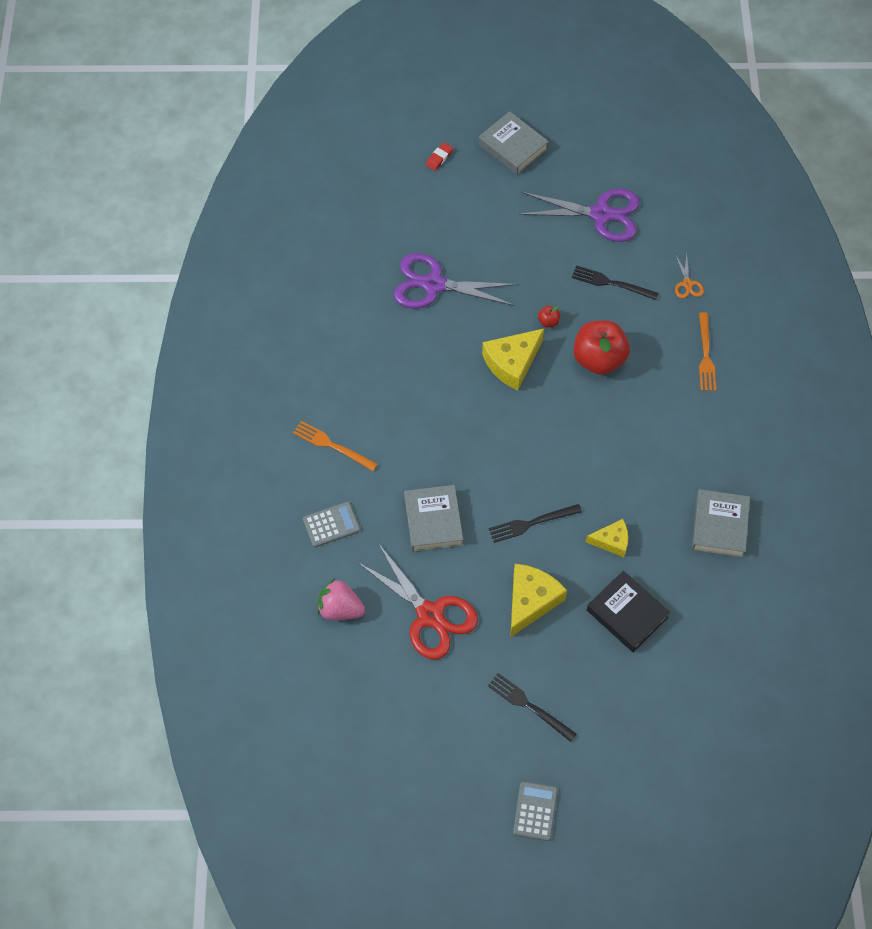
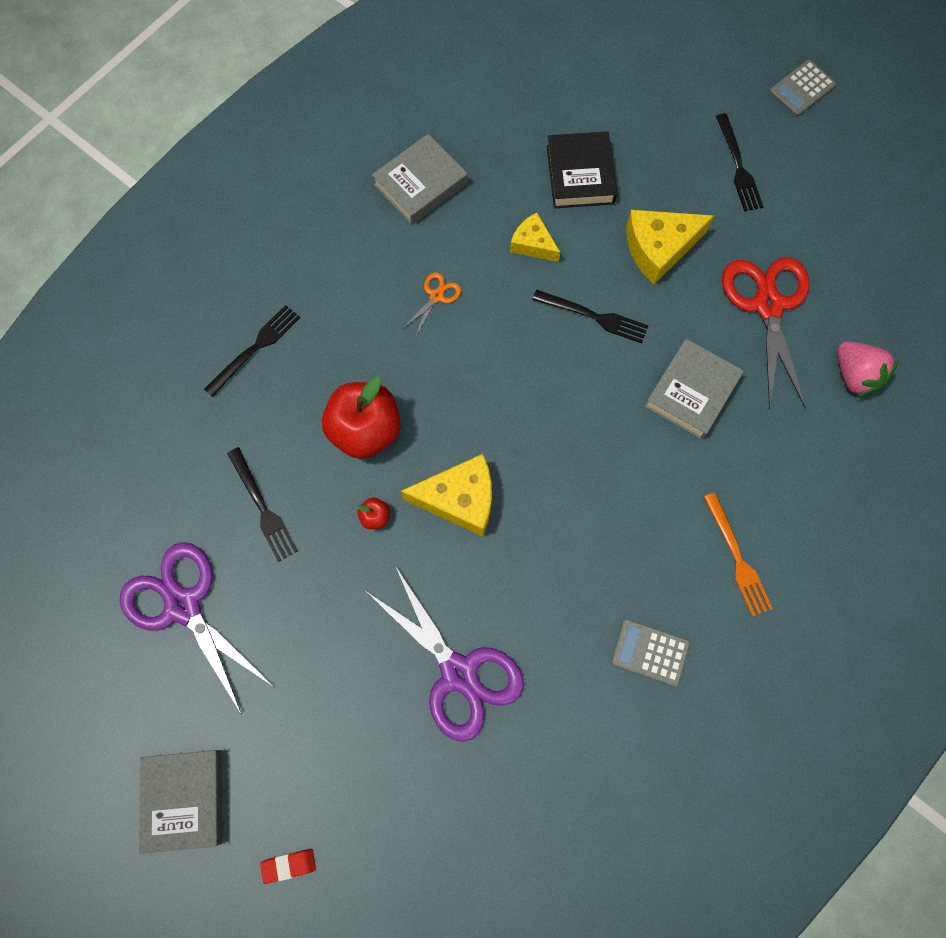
camera: 140 degrees left, 10 degrees up
grey calculator [303,502,360,547] -> grey calculator moved to [611,619,690,687]
orange scissors [675,253,704,298] -> orange scissors moved to [403,272,461,338]
orange fork [699,312,716,391] -> black fork [204,305,301,397]

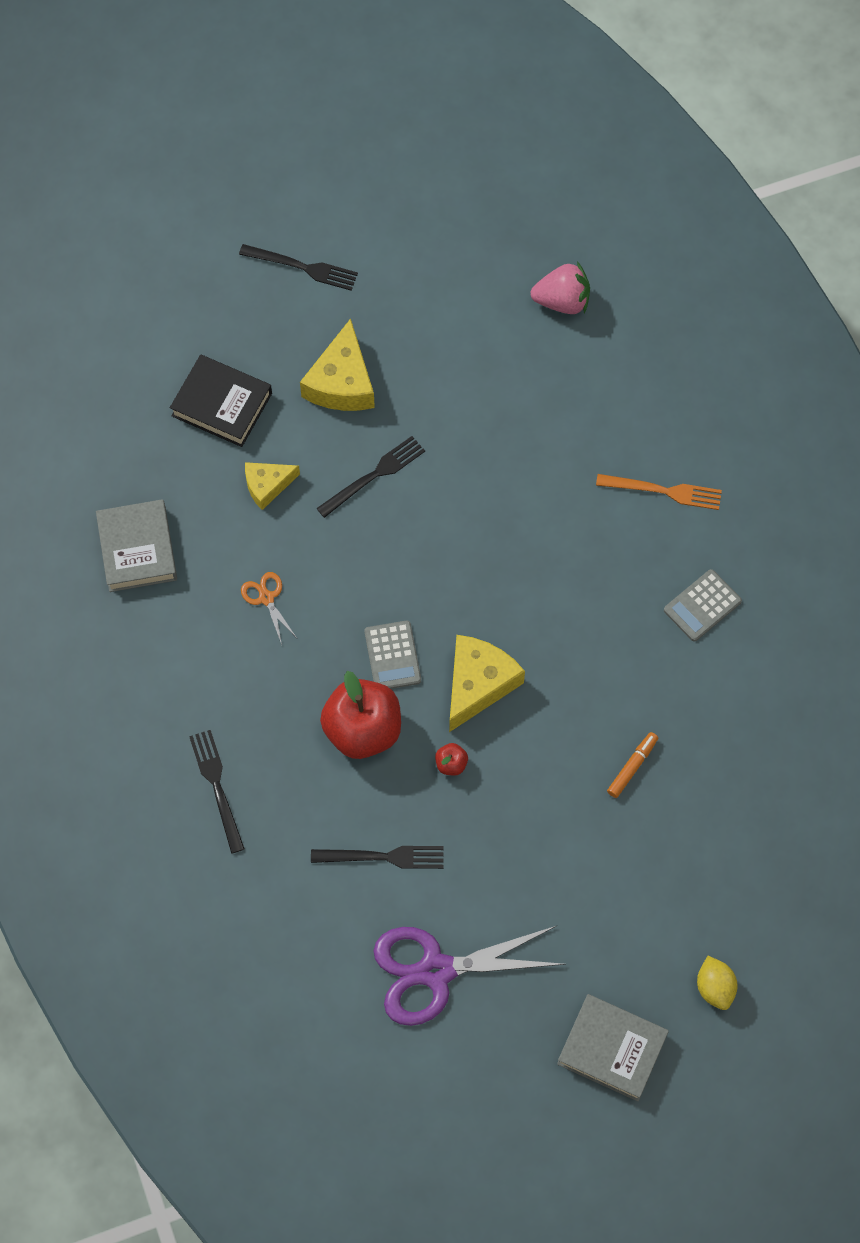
camera: 60 degrees left, 5 degrees down
red eraser [260,849,316,884] -> yellow lemon [697,956,737,1010]
purple scissors [366,567,524,742] -> orange marker [607,732,658,798]
grey book [644,339,744,440] -> none
red scissors [722,257,809,410] -> none
grey calculator [769,60,836,117] -> grey calculator moved to [364,620,421,689]

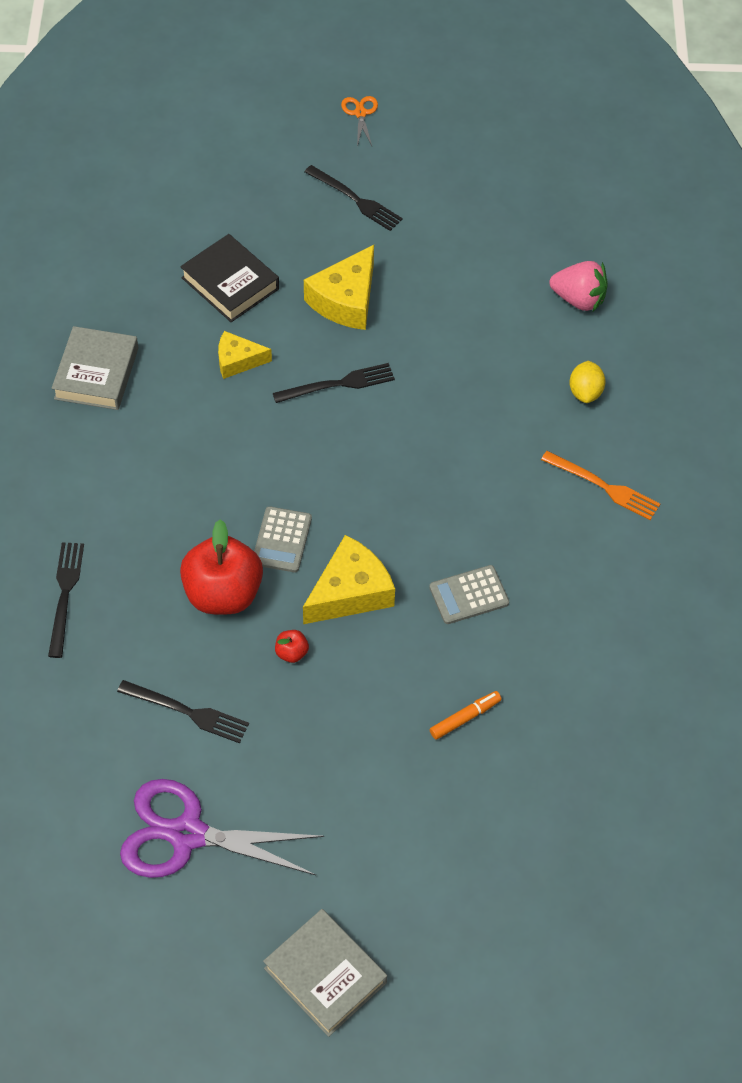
camera: 20 degrees right, 10 degrees down
orange scissors [241,572,297,645] -> orange scissors moved to [341,96,378,146]
grey calculator [664,569,742,642] -> grey calculator moved to [429,565,509,624]
yellow lemon [697,956,737,1010] -> yellow lemon moved to [569,361,606,403]

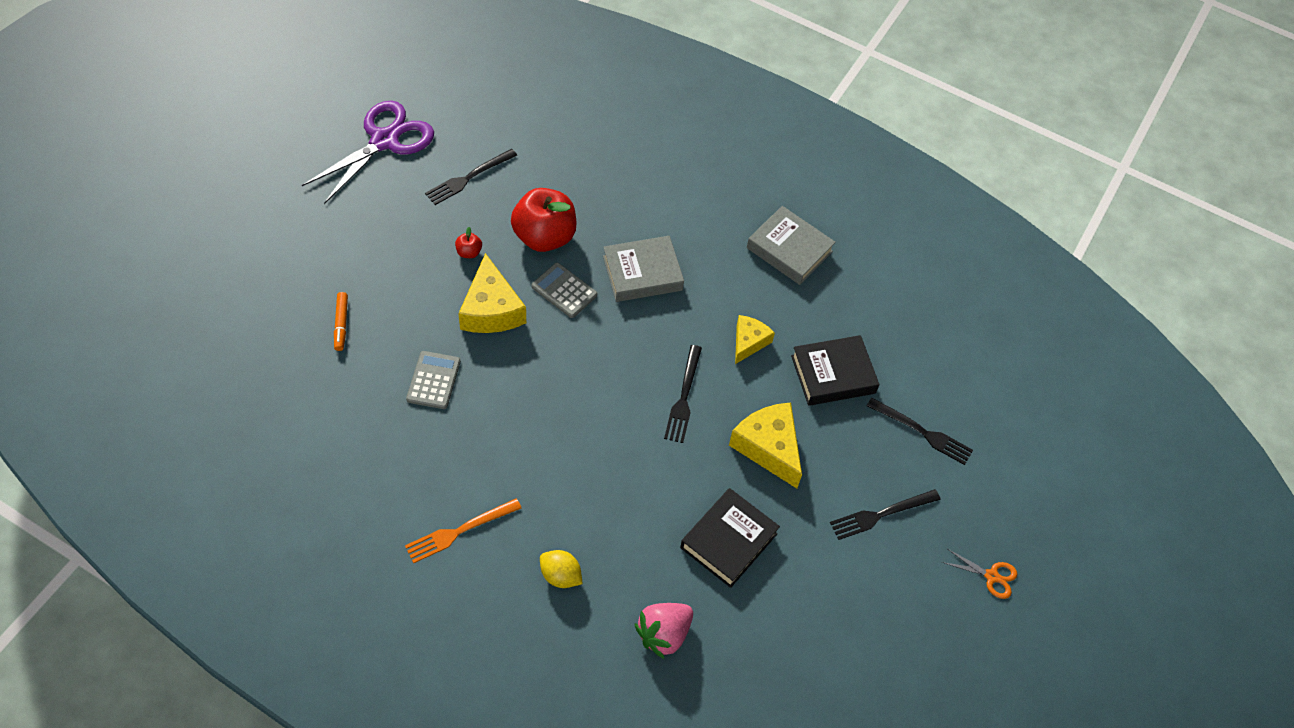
camera: 115 degrees right, 0 degrees up
black fork [48,542,84,658] -> black fork moved to [867,398,973,465]
grey book [263,909,387,1037] -> grey book moved to [603,236,684,302]
none -> black book [680,488,780,588]

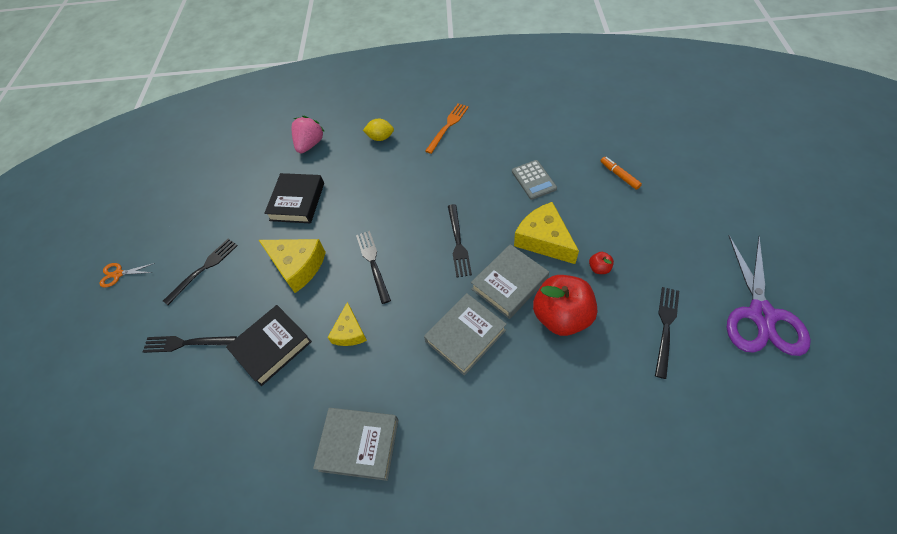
camera: 160 degrees right, 0 degrees up
grey calculator [531,263,597,318] -> grey book [471,244,549,319]
none -> black fork [448,204,472,277]

